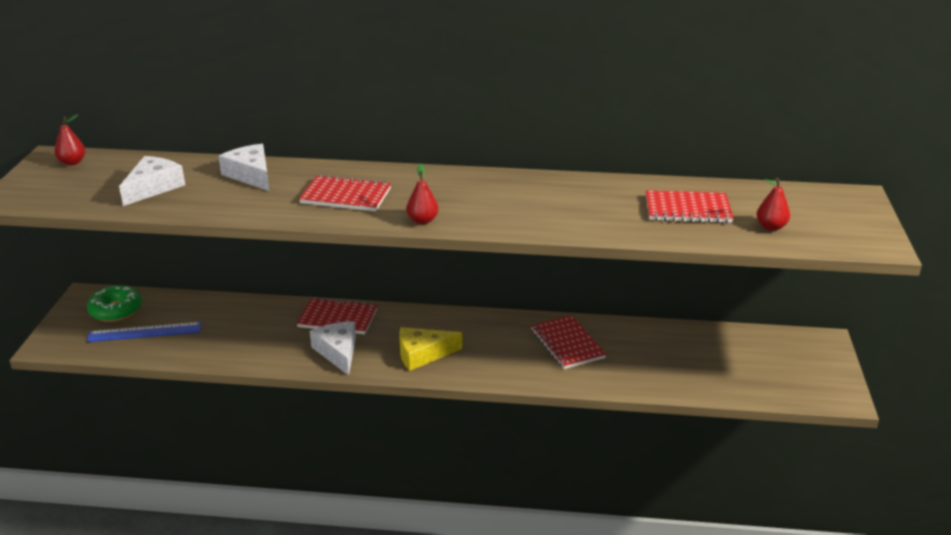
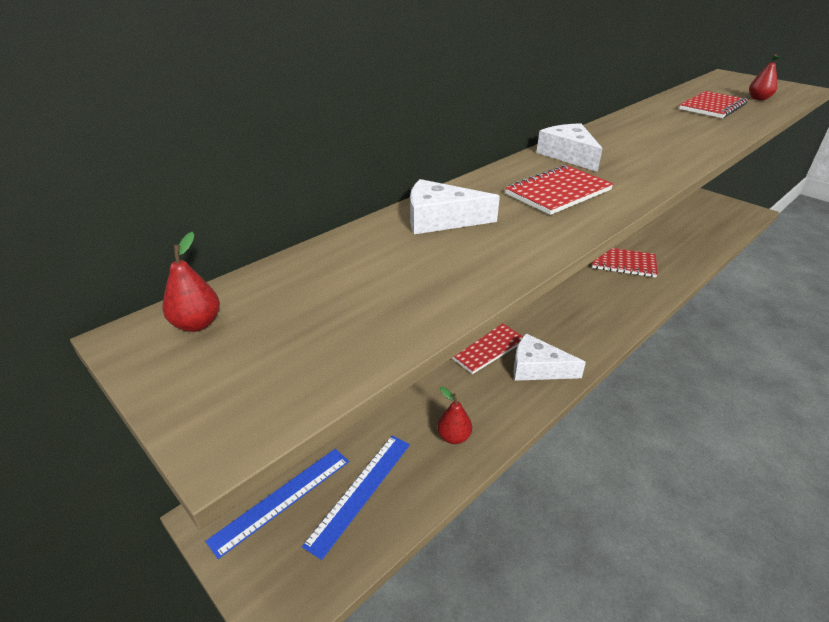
camera: 50 degrees left, 5 degrees up
green donut [87,285,142,322] -> blue ruler [205,449,349,559]
white cheese [119,156,185,206] -> white cheese moved to [536,123,602,172]
yellow cheese [399,327,462,371] -> none
red pear [406,164,438,224] -> red pear moved to [437,387,472,444]

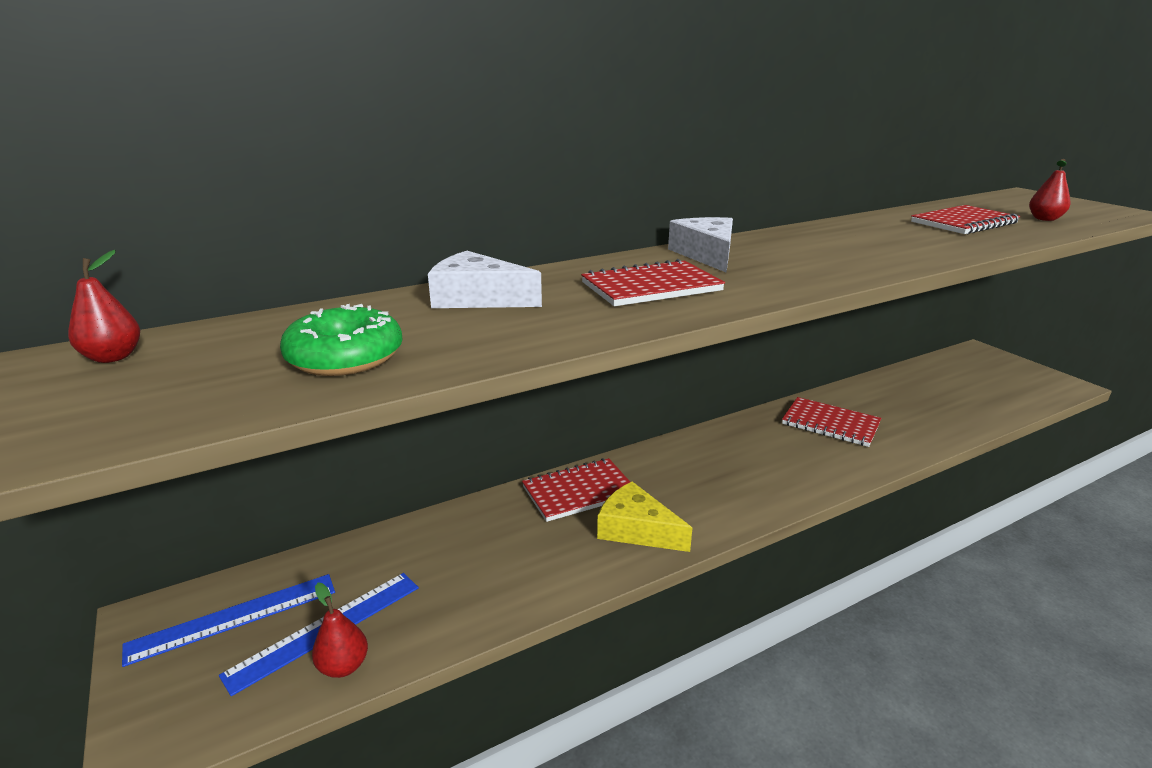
camera: 15 degrees right, 10 degrees down
red pear [437,387,472,444] -> red pear moved to [312,583,368,678]
white cheese [513,333,586,381] -> yellow cheese [597,481,692,552]
none -> green donut [280,304,402,376]

